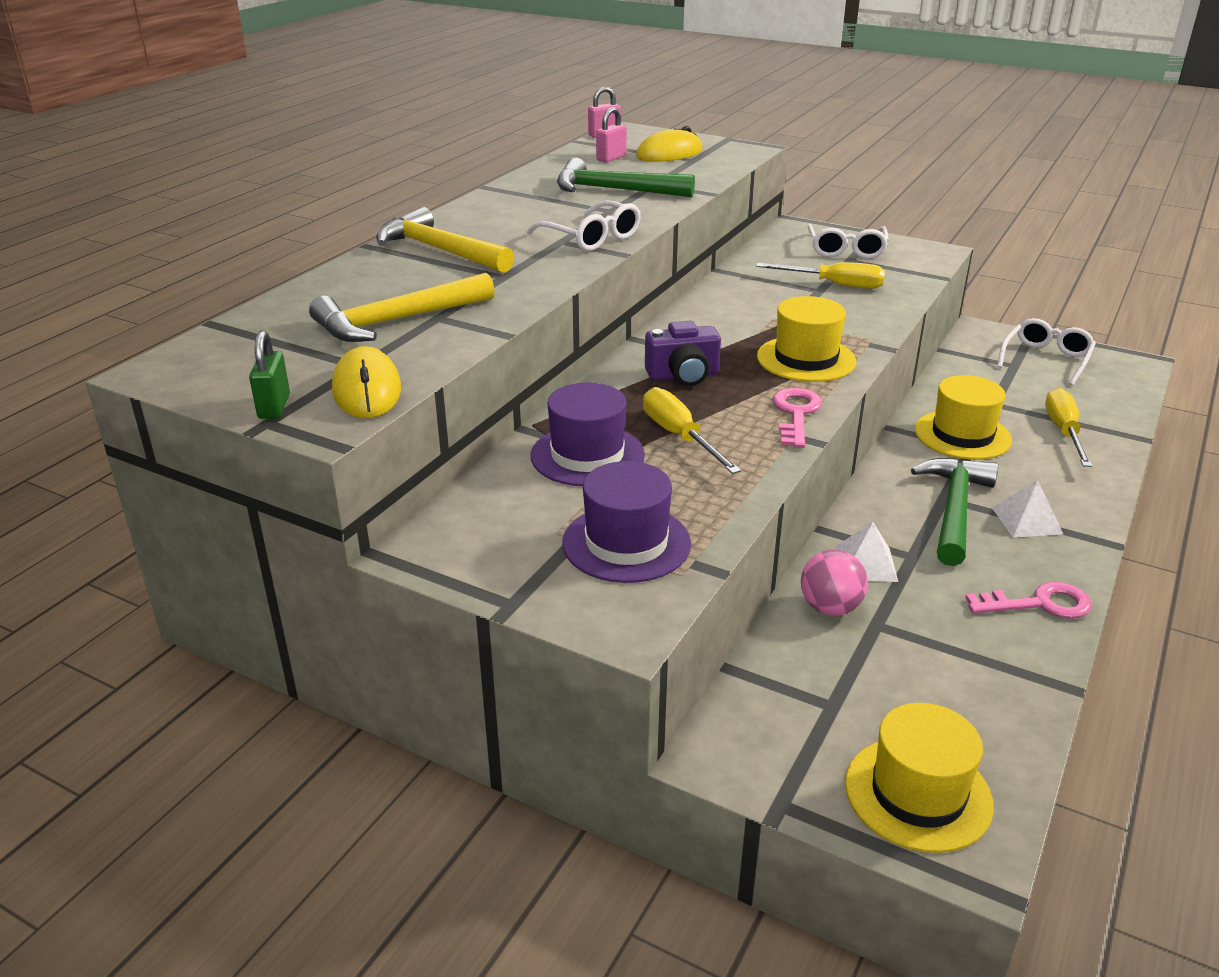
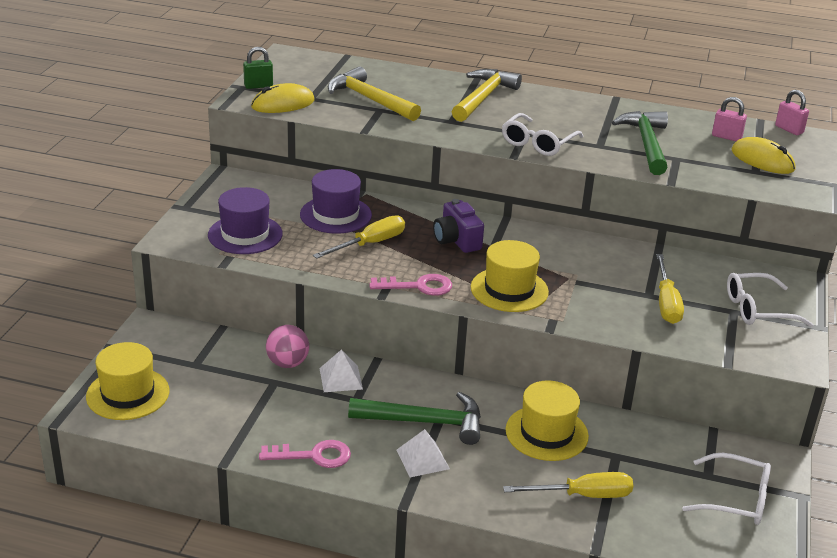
camera: 75 degrees right, 0 degrees up
pink key [965,582,1092,619] -> pink key turned 75 degrees counterclockwise [259,440,351,468]

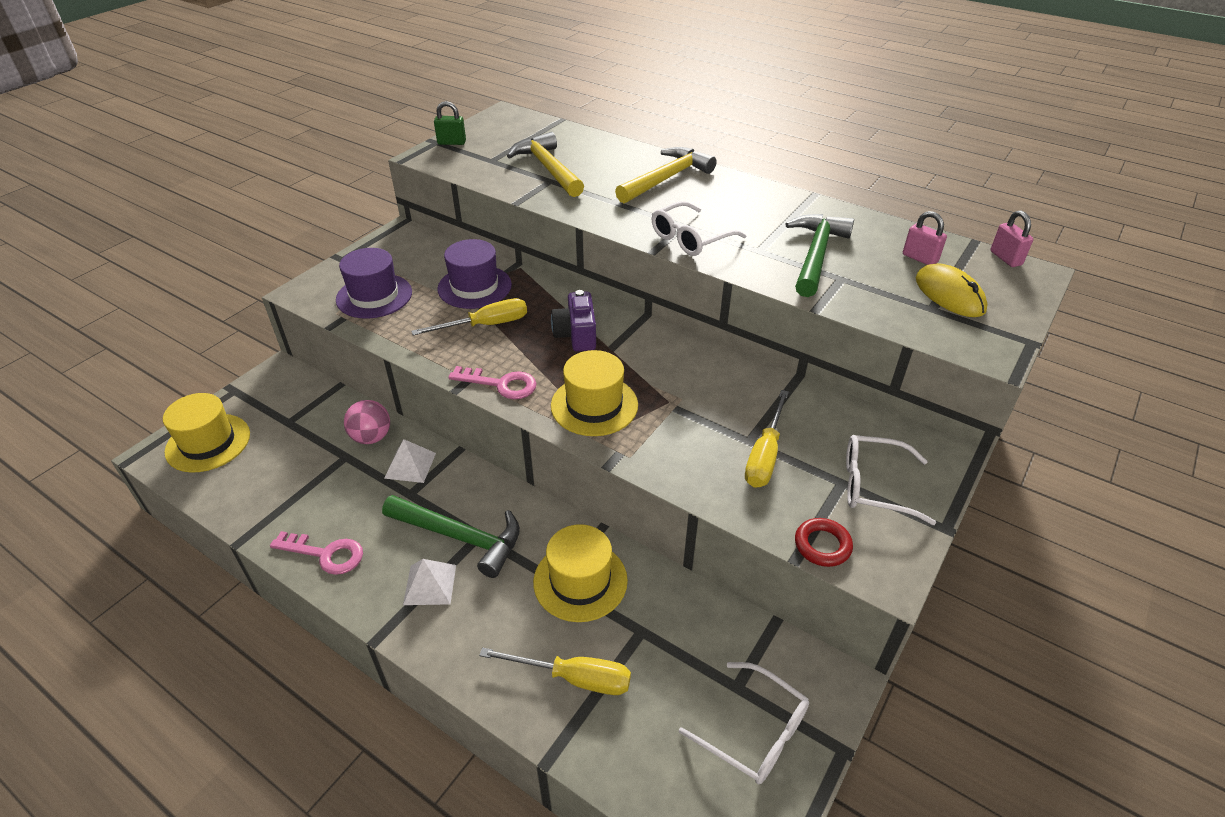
camera: 20 degrees right, 10 degrees up
yellow mouse [251,83,315,113] -> none
none -> red ring [795,518,853,567]

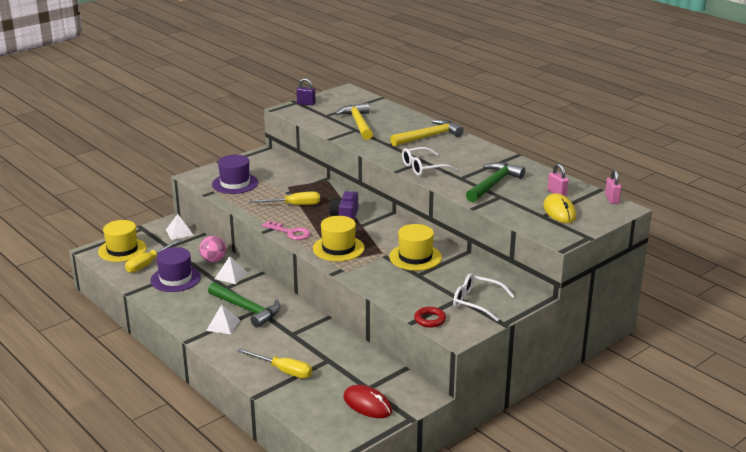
camera: 15 degrees right, 15 degrees down
pink key [270,531,363,575] -> none
green padlock [434,101,466,145] -> purple padlock [296,78,316,106]
purple hat [437,239,512,309] -> purple hat moved to [150,247,201,292]
yellow hat [533,524,628,622] -> yellow hat moved to [389,224,442,271]
white glasses [679,662,809,784] -> red mouse [343,385,392,418]
yellow screwdriver [745,390,789,488] -> yellow screwdriver moved to [125,239,181,273]
none -> white pyramid [166,214,193,240]

